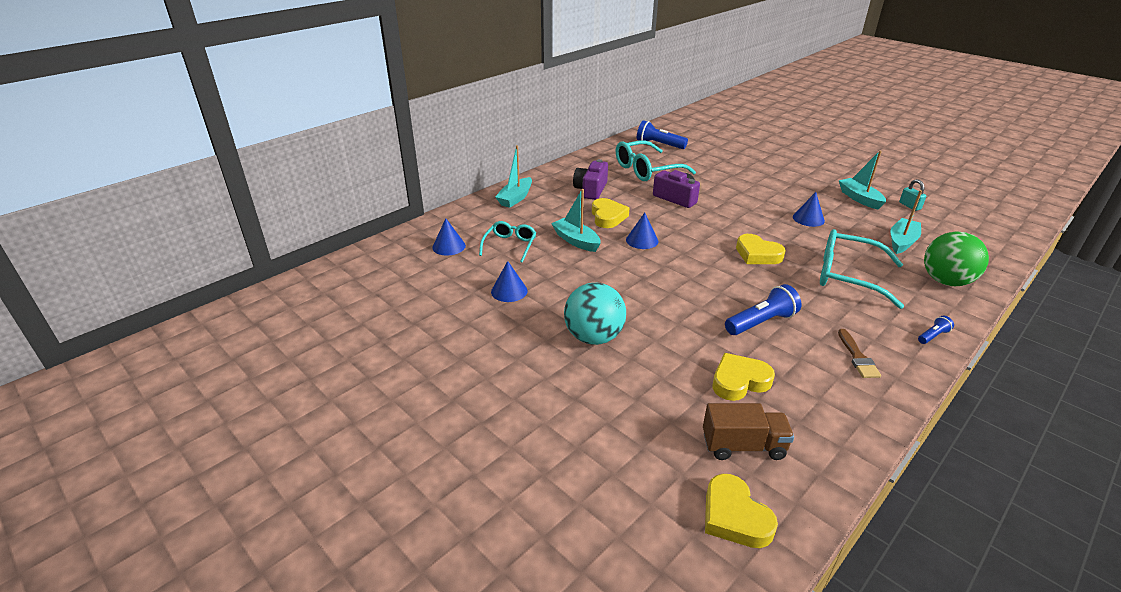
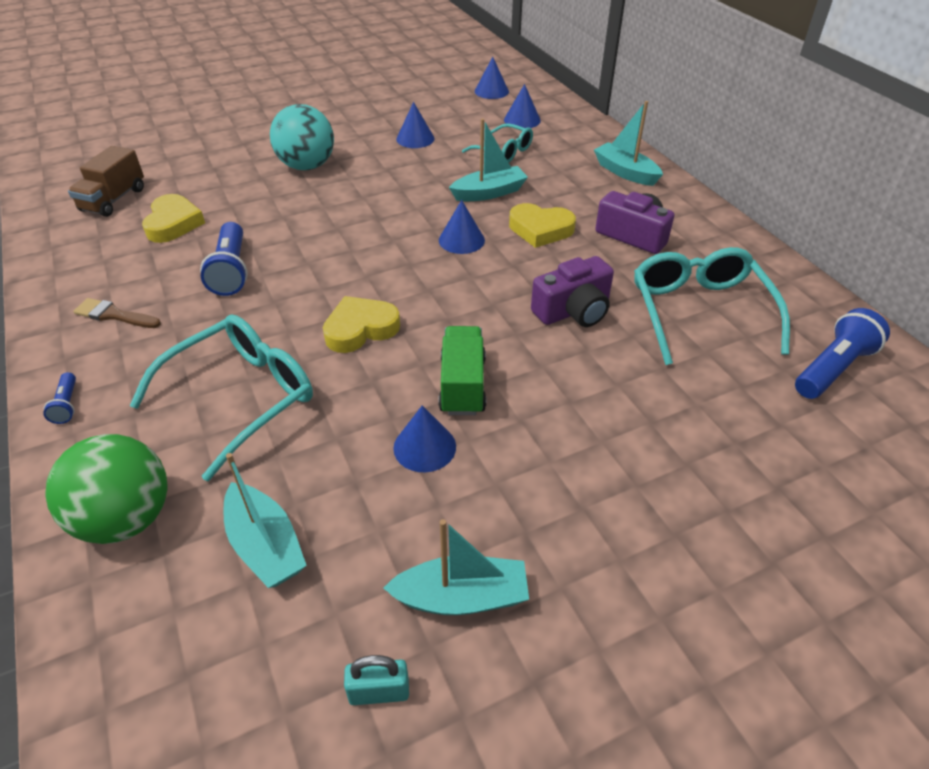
camera: 110 degrees right, 10 degrees up
yellow heart [705,474,778,548] -> none
none -> green truck [438,326,486,415]
none -> blue cone [475,57,509,99]

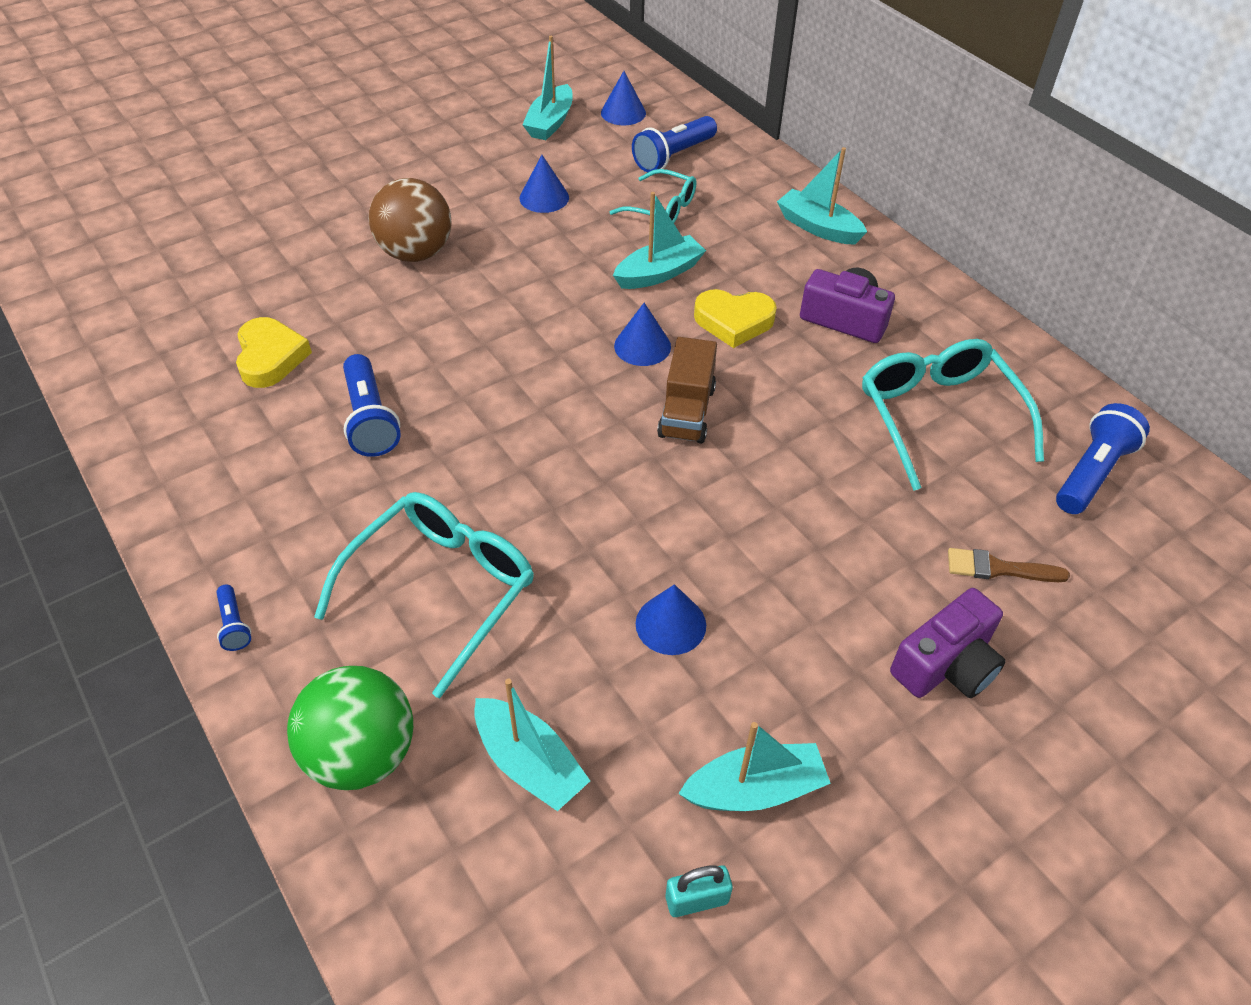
camera: 10 degrees left, 5 degrees up
brown truck [68,146,144,217] -> brown truck moved to [657,337,717,443]
brown brush [73,298,161,328] -> brown brush moved to [948,548,1070,582]
turquoise ball [270,104,334,170] -> brown ball [368,178,452,262]
yellow heart [323,296,400,353] -> none
green truck [438,326,486,415] -> none
blue cone [504,84,541,128] -> blue flashlight [632,116,717,172]
purple camera [531,256,614,327] -> purple camera moved to [890,588,1006,698]
none -> turquoise boat [522,36,573,140]

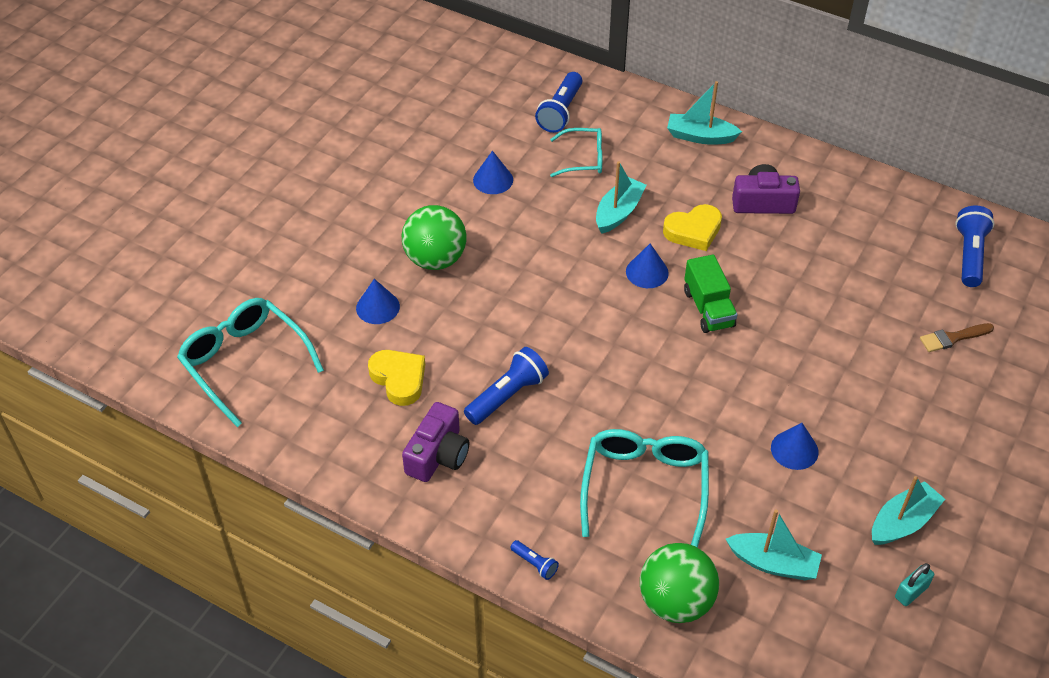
camera: 25 degrees left, 0 degrees up
blue flashlight [343,354,401,457] -> blue flashlight turned 90 degrees counterclockwise [464,347,549,425]
brown ball [368,178,452,262] -> green ball [402,205,466,270]
turquoise boat [522,36,573,140] -> none
blue cone [601,71,646,125] -> blue cone moved to [356,279,400,324]
brown truck [657,337,717,443] -> green truck [684,254,738,333]
turquoise glasses [862,339,1044,491] -> turquoise glasses moved to [177,298,324,427]
purple camera [890,588,1006,698] -> purple camera moved to [402,402,469,482]

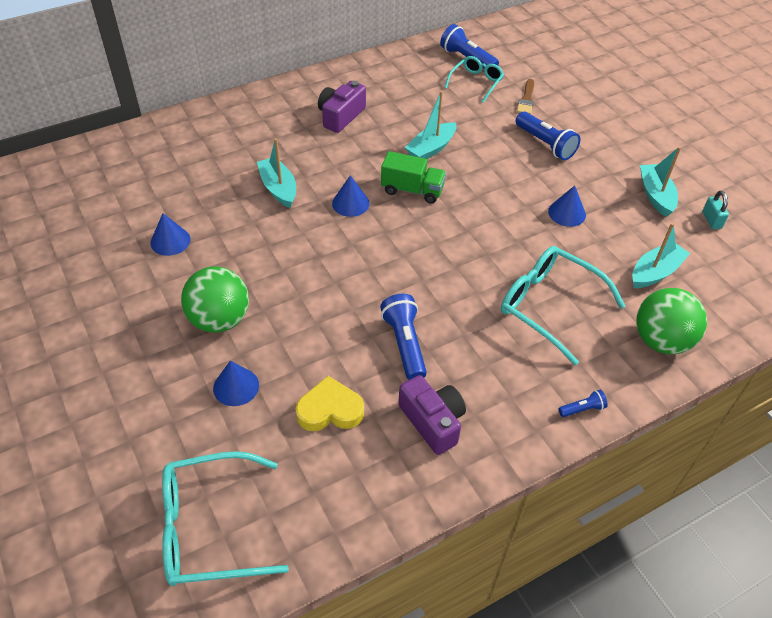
camera: 60 degrees left, 0 degrees up
blue flashlight [535,72,582,133] -> blue flashlight moved to [516,112,580,160]
turquoise glasses [550,128,602,177] -> turquoise glasses moved to [444,56,504,103]
yellow heart [663,204,722,251] -> none
turquoise boat [667,81,742,145] -> turquoise boat moved to [405,91,456,159]

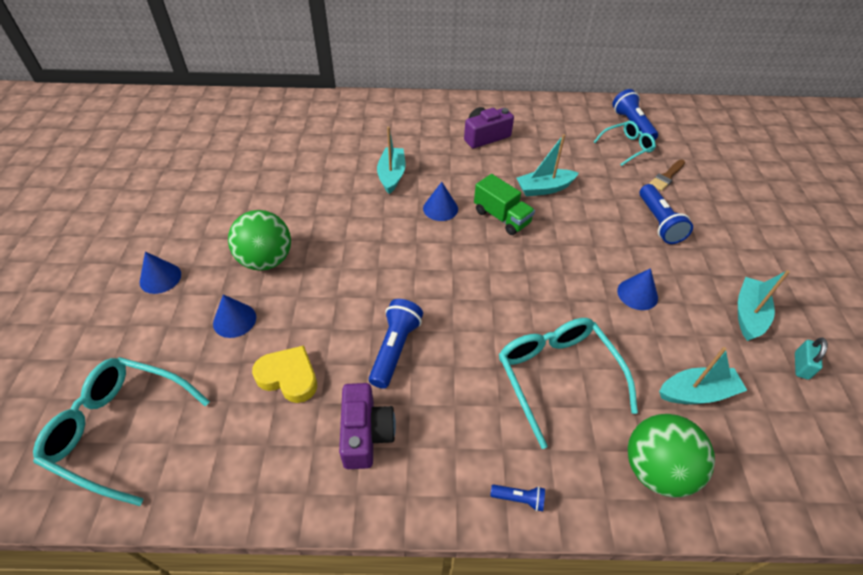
camera: 30 degrees right, 0 degrees up
blue cone [150,213,190,256] -> blue cone moved to [140,251,181,294]

